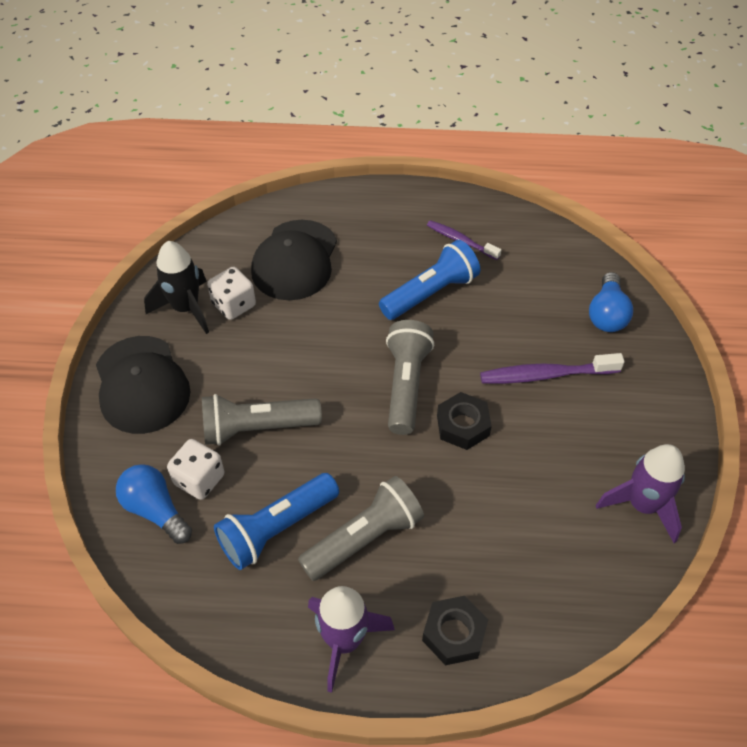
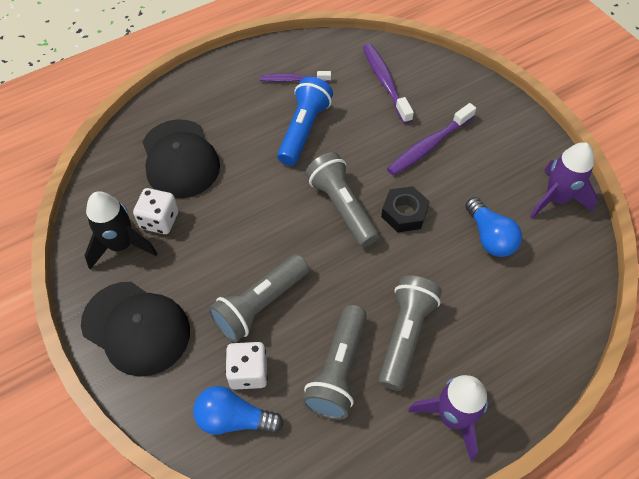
camera: 35 degrees left, 5 degrees up
blue flashlight [214,473,339,570] -> grey flashlight [302,305,367,420]
black nut [422,596,488,666] -> none
blue light bulb [589,272,633,332] -> blue light bulb moved to [465,197,522,257]
none -> purple toothbrush [363,44,414,124]

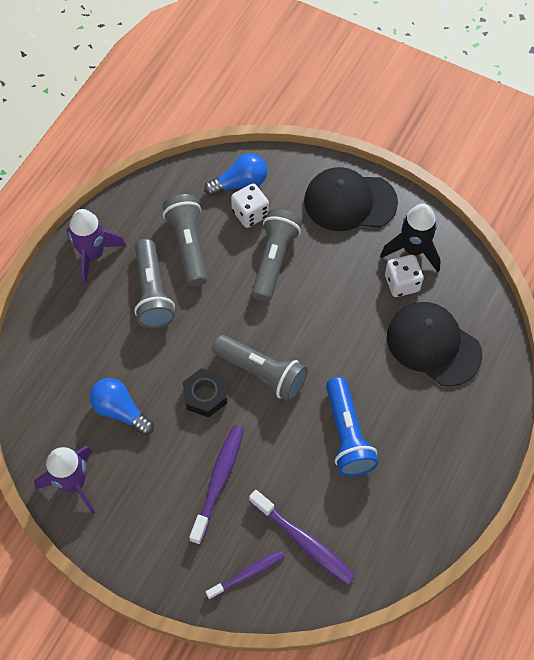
camera: 150 degrees right, 5 degrees up
purple toothbrush [260,71,331,82] -> purple toothbrush moved to [206,550,285,600]

